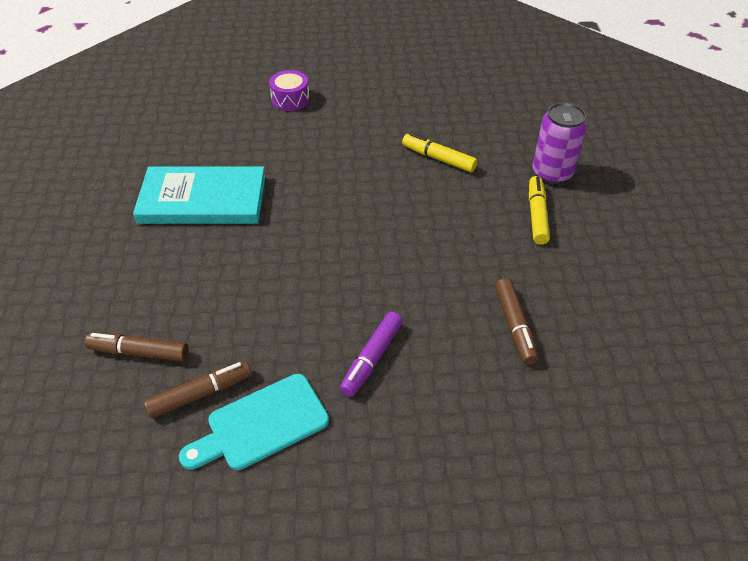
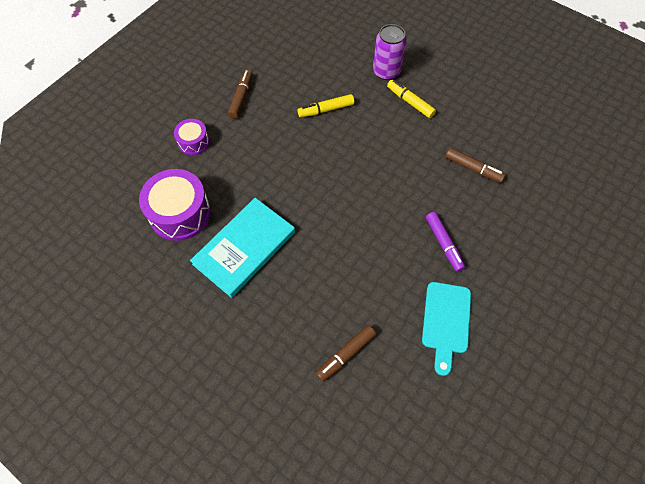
camera: 50 degrees left, 15 degrees up
brown marker [144,361,252,418] -> brown marker moved to [228,70,253,119]
none -> purple drum [139,169,211,241]

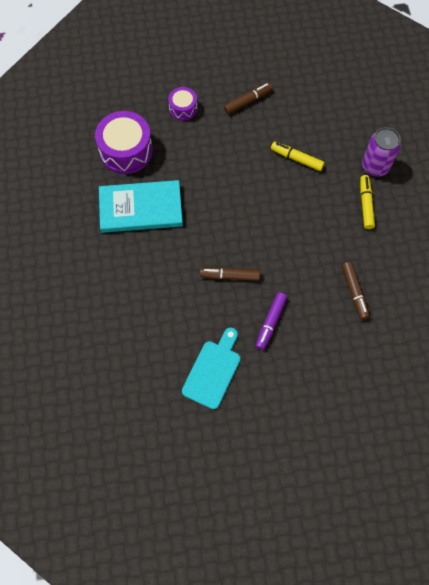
camera: 45 degrees right, 5 degrees up
brown marker [316,325,376,381] -> brown marker moved to [200,267,260,281]
turquoise cutting board [422,282,471,376] -> turquoise cutting board turned 150 degrees clockwise [182,328,241,409]

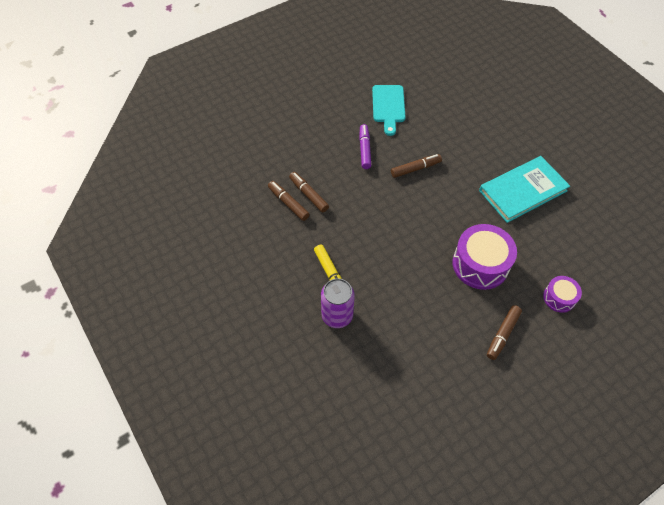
camera: 155 degrees right, 10 degrees down
purple drum [95,111,153,174] -> purple drum moved to [453,224,517,290]
yellow marker [271,142,325,171] -> none
none -> brown marker [268,181,310,221]

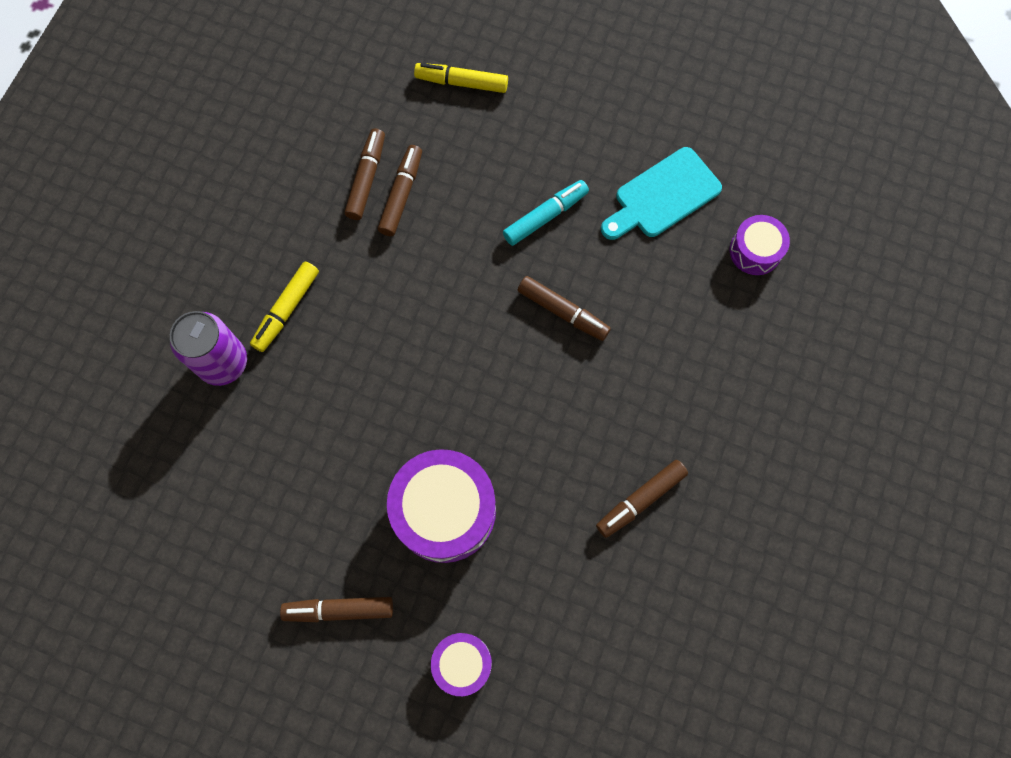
camera: 55 degrees right, 15 degrees up
purple marker [359,124,371,169] -> turquoise marker [503,180,589,246]
turquoise book [479,156,570,223] -> brown marker [596,460,688,538]
none -> yellow marker [414,63,508,93]
none -> purple drum [730,215,790,275]

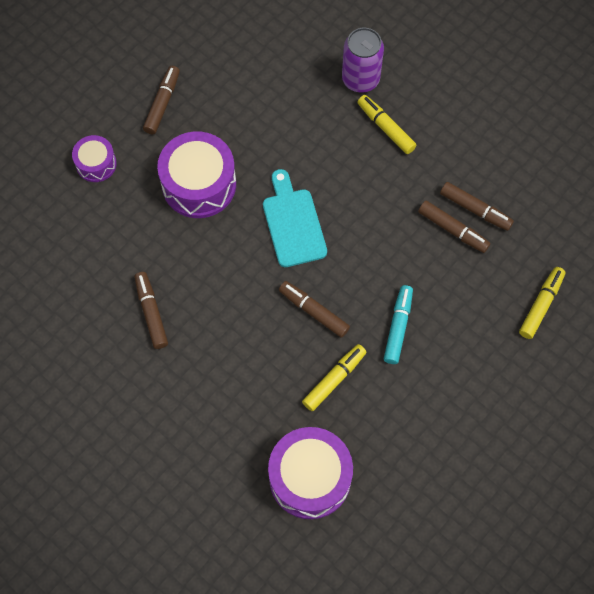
camera: 110 degrees right, 5 degrees down
turquoise marker [503,180,589,246] -> turquoise marker turned 150 degrees counterclockwise [384,285,413,364]
brown marker [518,276,611,341] -> brown marker turned 75 degrees clockwise [279,281,350,338]
turquoise cutting board [601,147,722,240] -> turquoise cutting board moved to [263,169,327,267]
purple drum [730,215,790,275] -> purple drum [268,427,353,519], size x1.82
none -> yellow marker [302,344,367,411]

